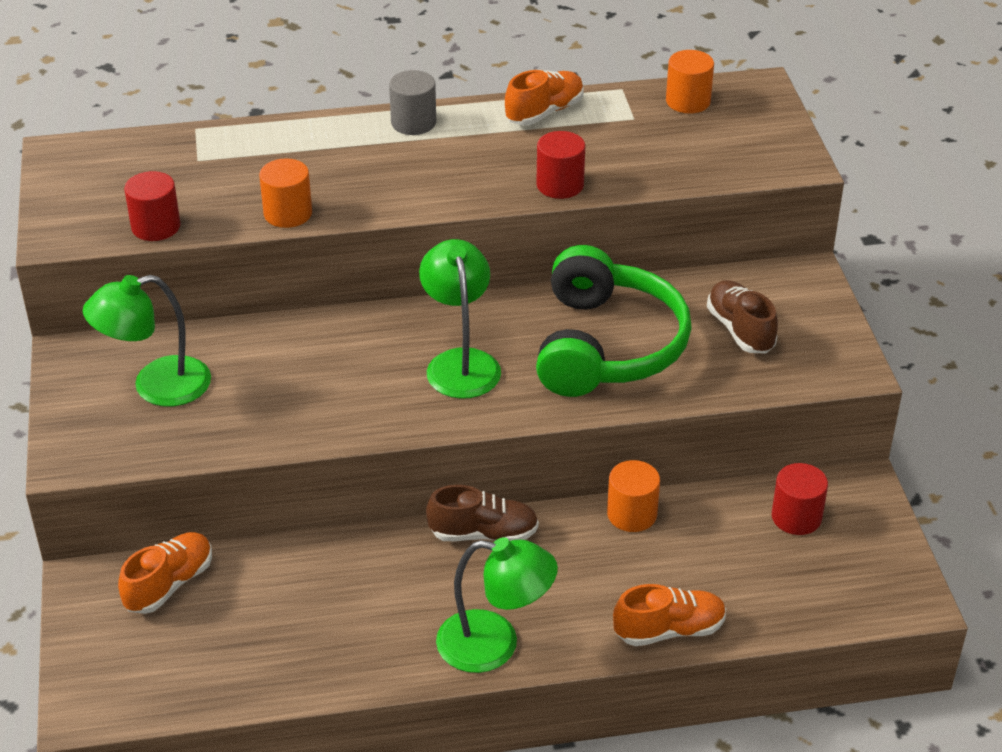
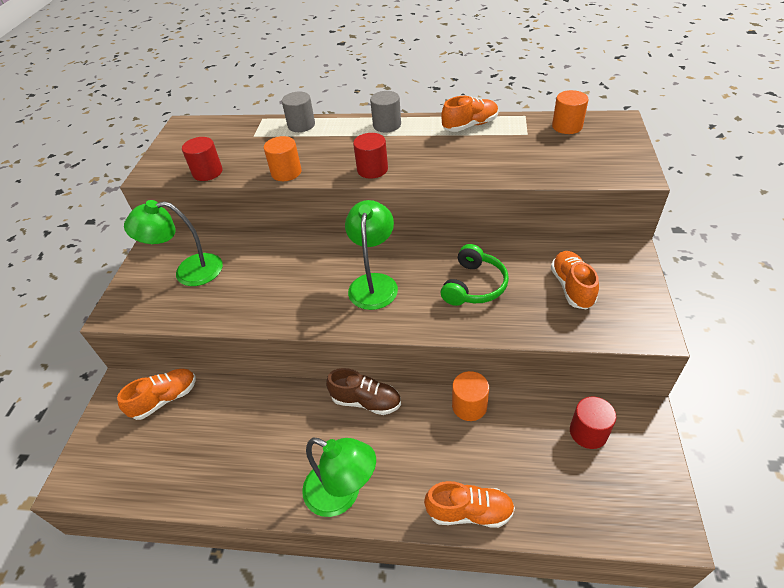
camera: 20 degrees right, 5 degrees up
red cylinder [536,131,585,199] -> red cylinder moved to [353,133,388,179]
green headphones [536,245,692,397] -> green headphones [441,244,509,306], size x0.58
brown shoe [707,280,778,353] -> orange shoe [551,251,599,310]
none -> grey cylinder [282,92,315,132]

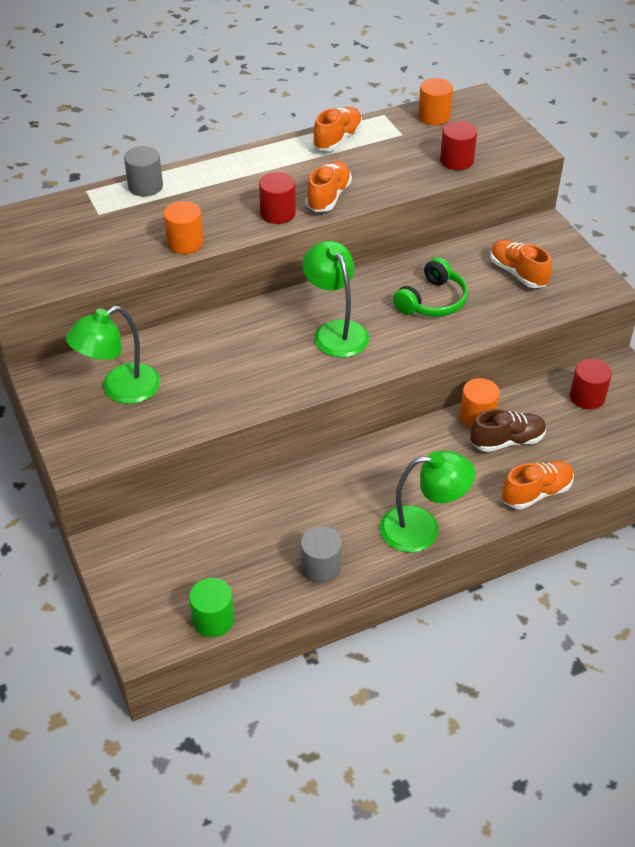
camera: 35 degrees left, 0 degrees up
orange shoe [117,369,196,420] -> orange shoe moved to [306,161,352,212]
red cylinder [182,137,223,181] -> red cylinder moved to [440,121,477,170]
brown shoe [326,368,401,415] -> brown shoe moved to [470,409,546,452]
grey cylinder [370,91,401,133] -> grey cylinder moved to [301,526,342,584]
green headphones [441,244,509,306] -> green headphones turned 45 degrees clockwise [393,257,468,316]
none -> green cylinder [189,578,234,637]

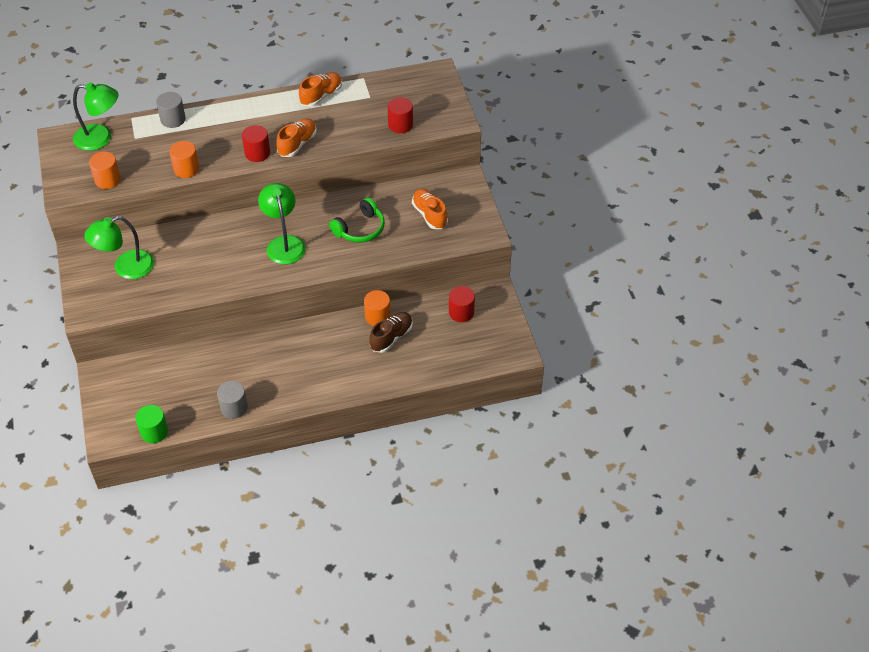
camera: 10 degrees right, 5 degrees up
green lamp [380,450,475,552] -> green lamp moved to [73,82,118,151]
orange cylinder [418,78,453,125] -> orange cylinder moved to [89,152,121,189]
brown shoe [470,409,546,452] -> brown shoe turned 45 degrees counterclockwise [369,312,413,353]
orange shoe [502,461,574,509] -> none

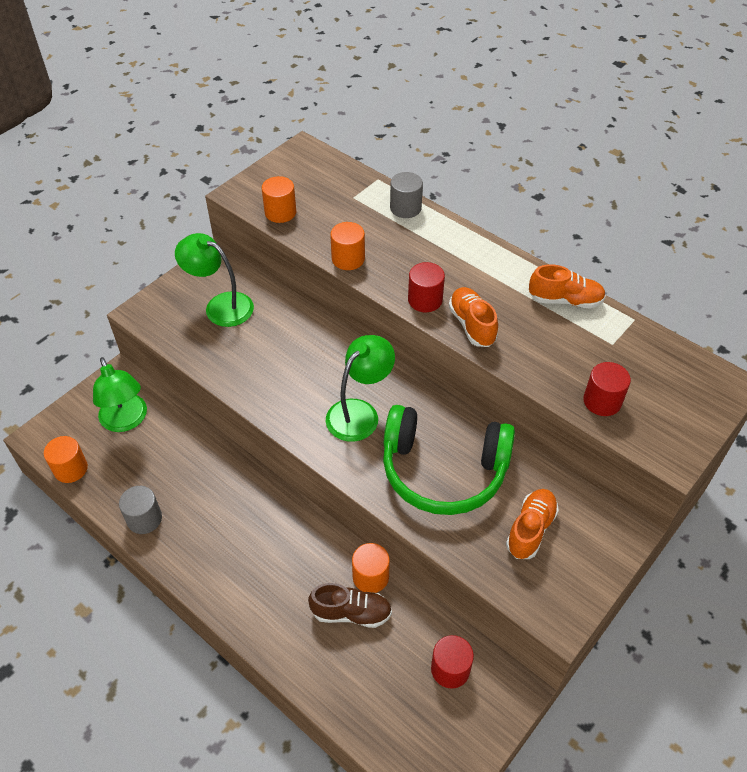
camera: 55 degrees right, 0 degrees up
green lamp [73,82,118,151] -> green lamp moved to [93,357,147,432]
green cylinder [136,405,168,443] -> orange cylinder [44,436,88,483]
orange shoe [276,118,317,157] -> orange shoe turned 105 degrees counterclockwise [449,287,498,347]
green headphones [329,197,385,243] -> green headphones [383,405,515,515], size x1.73

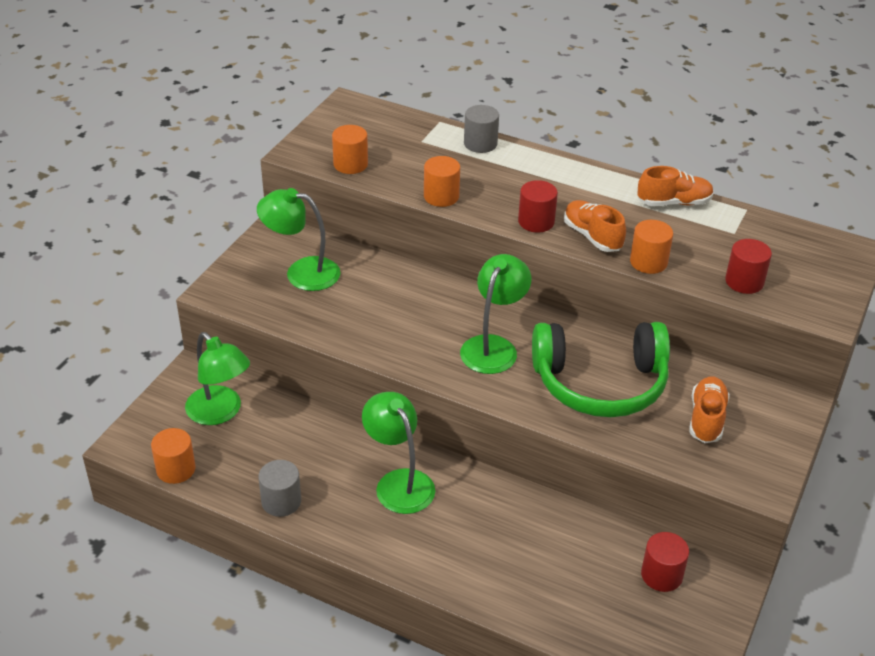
camera: 15 degrees left, 10 degrees down
brown shoe [308,583,392,628] -> none
orange cylinder [352,543,390,593] -> orange cylinder moved to [630,220,673,274]
none -> green lamp [362,392,435,514]

